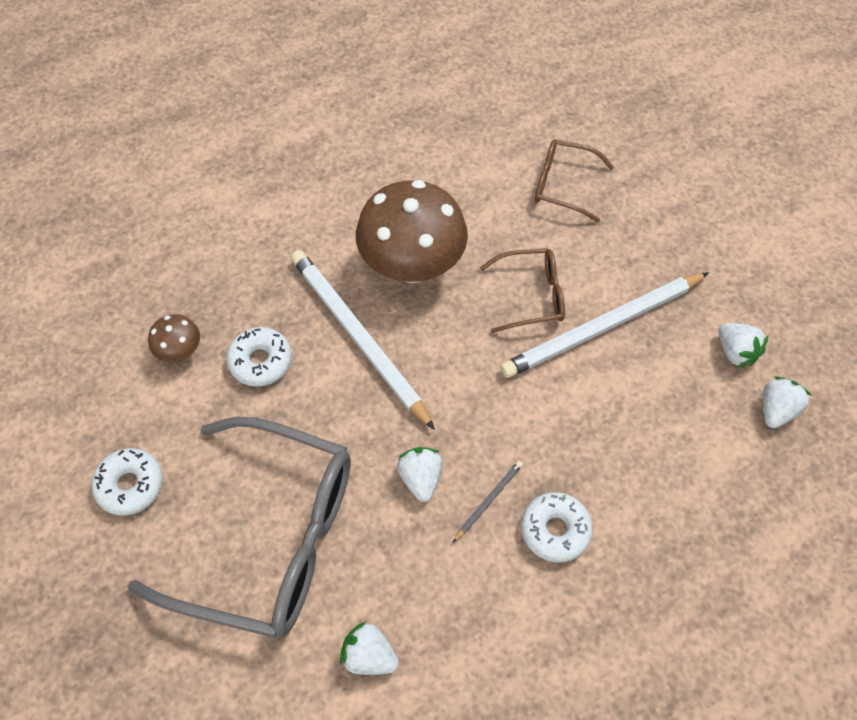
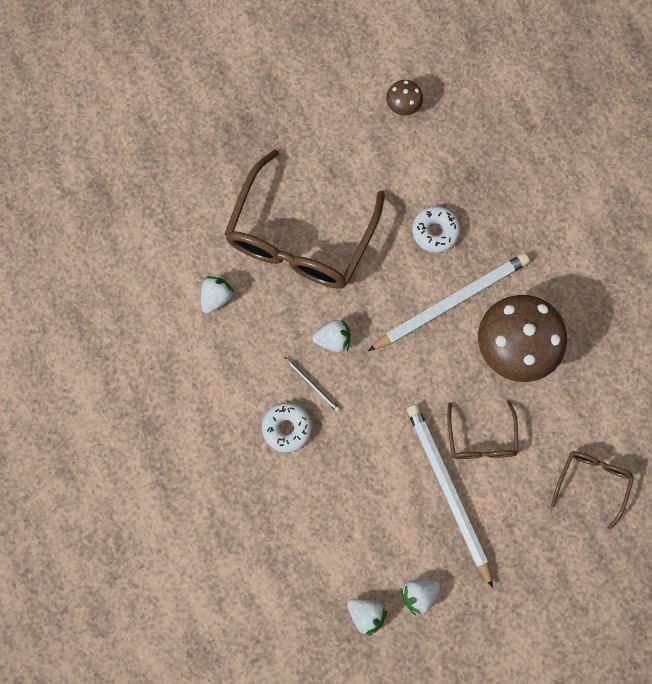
camera: 95 degrees right, 15 degrees up
white donut [91,449,163,516] -> none
grey glasses [127,417,351,638] -> brown glasses [225,149,385,289]
brown mushroom [148,314,200,362] -> brown mushroom moved to [386,80,423,115]

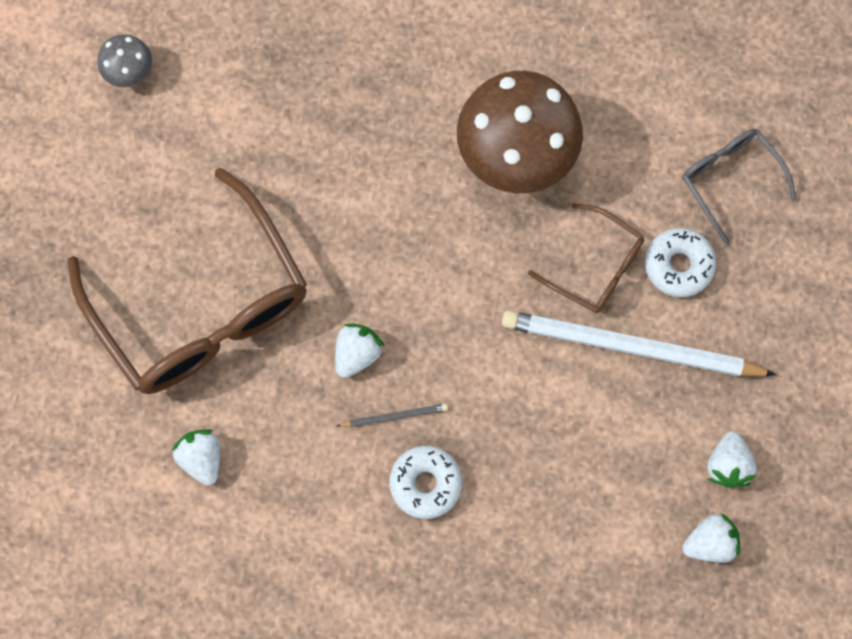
camera: 55 degrees left, 0 degrees up
white pencil [368,253,530,351] -> none
brown mushroom [386,80,423,115] -> grey mushroom [98,34,152,87]
white donut [412,206,460,253] -> white donut moved to [645,228,716,297]
brown glasses [551,451,634,530] -> grey glasses [682,129,796,244]

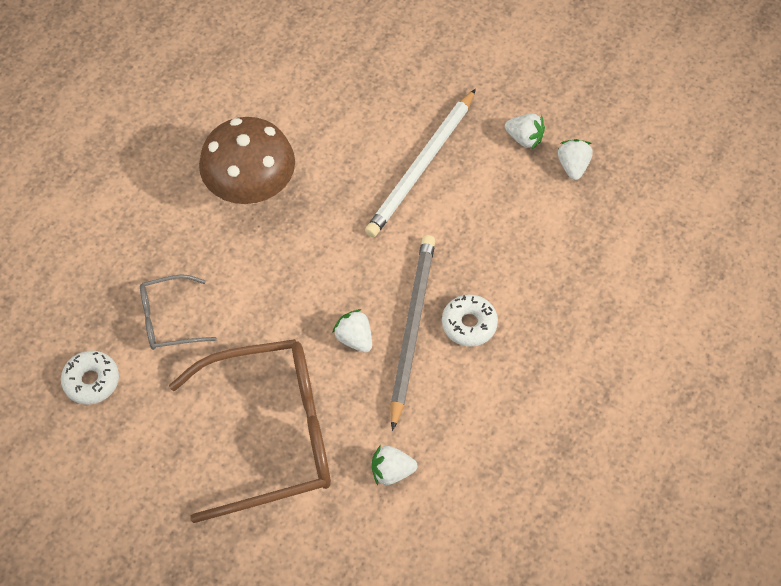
camera: 70 degrees left, 15 degrees down
grey mushroom [98,34,152,87] -> none
grey pencil [337,404,448,427] -> grey pencil [390,235,435,431], size x2.47
brown glasses [528,203,644,313] -> none
white donut [645,228,716,297] -> white donut moved to [61,350,119,405]
grey glasses [682,129,796,244] -> grey glasses moved to [140,274,217,350]

